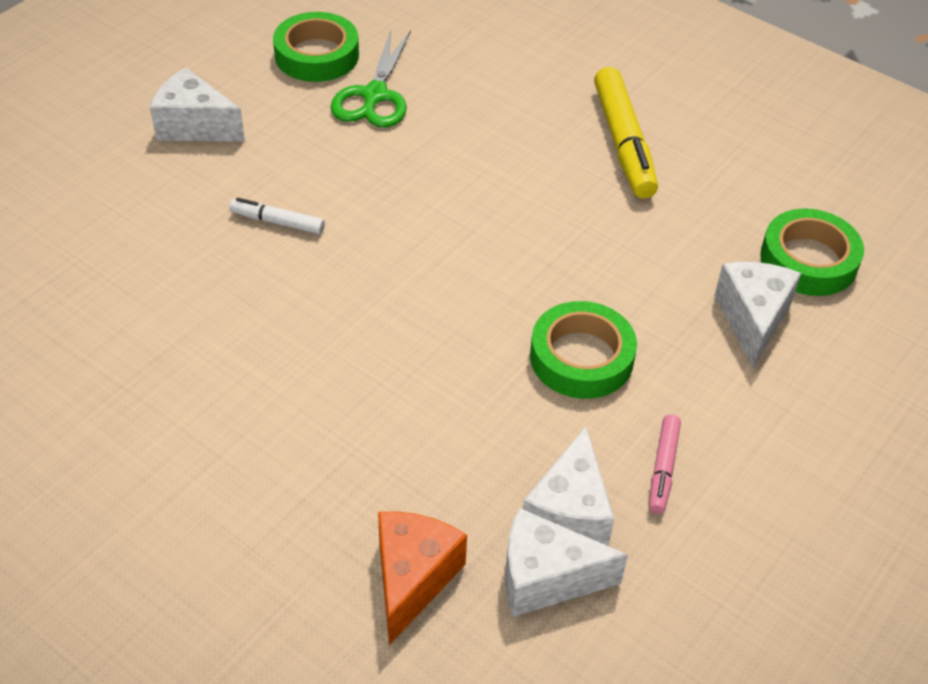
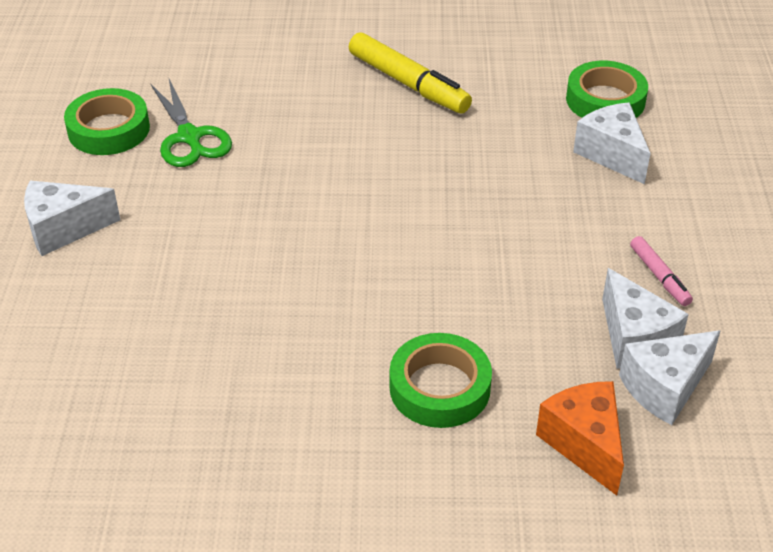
camera: 35 degrees left, 5 degrees down
white marker [229,198,325,234] -> none
green tape [530,301,637,399] -> green tape moved to [390,333,492,428]

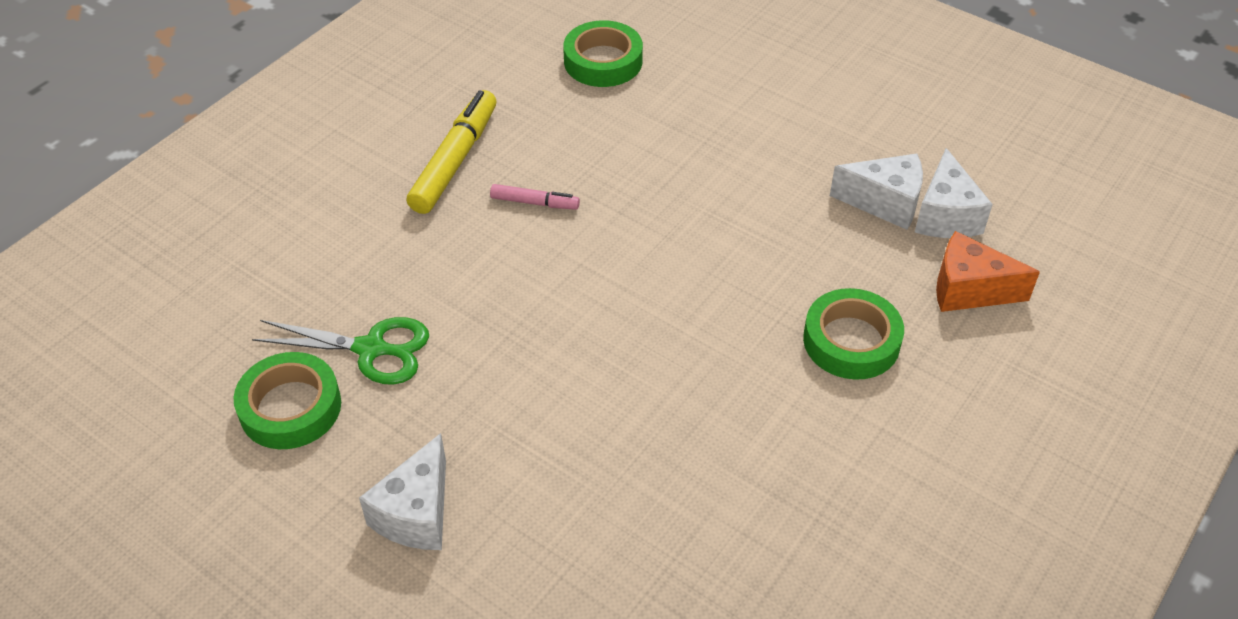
camera: 55 degrees left, 5 degrees up
yellow marker [349,32,472,114] -> yellow marker turned 60 degrees counterclockwise [406,90,496,214]
white cheese [573,103,651,184] -> none
pink marker [630,236,693,306] -> pink marker moved to [490,184,580,210]

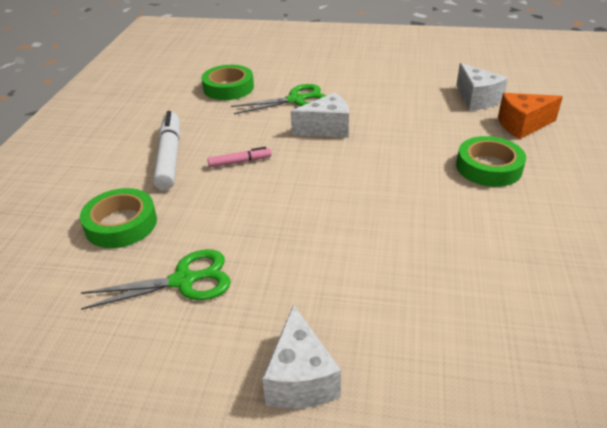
camera: 25 degrees left, 10 degrees down
green tape [234,352,341,449] -> green tape moved to [80,188,157,248]
yellow marker [406,90,496,214] -> white marker [153,111,180,190]
white cheese [830,154,923,230] -> white cheese moved to [291,93,349,137]
none -> green scissors [231,84,326,114]

